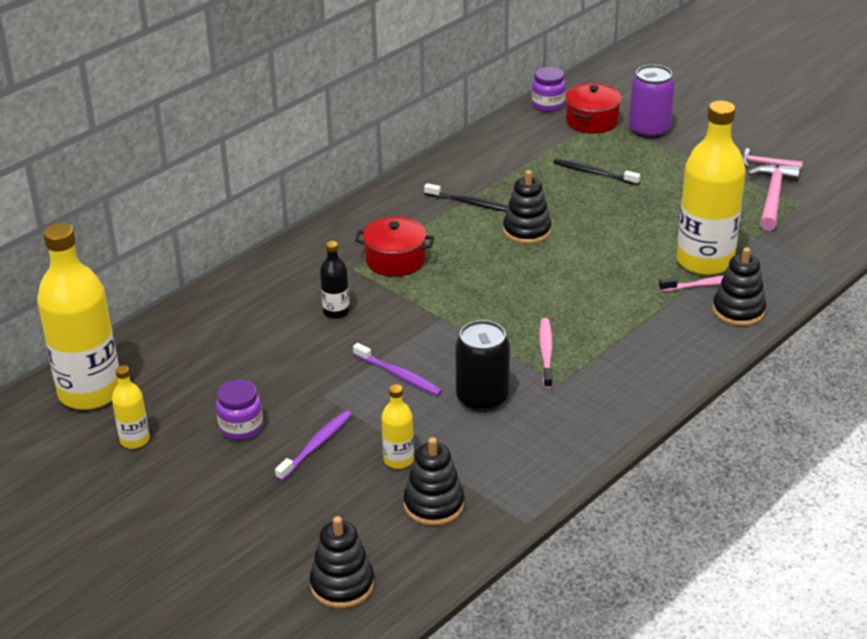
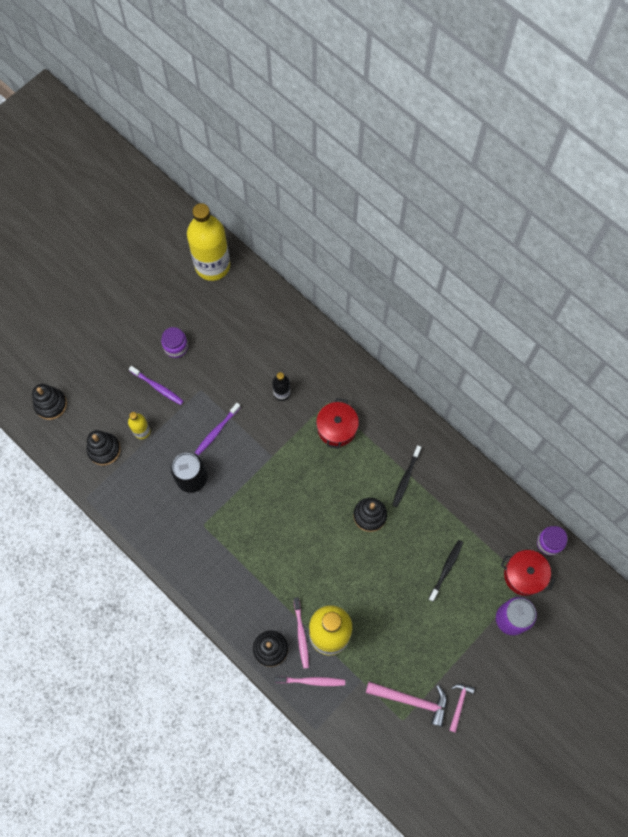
camera: 90 degrees right, 35 degrees up
yellow bottle [112,365,150,449] -> none
pink toothbrush [539,318,553,389] -> pink toothbrush moved to [274,676,345,686]

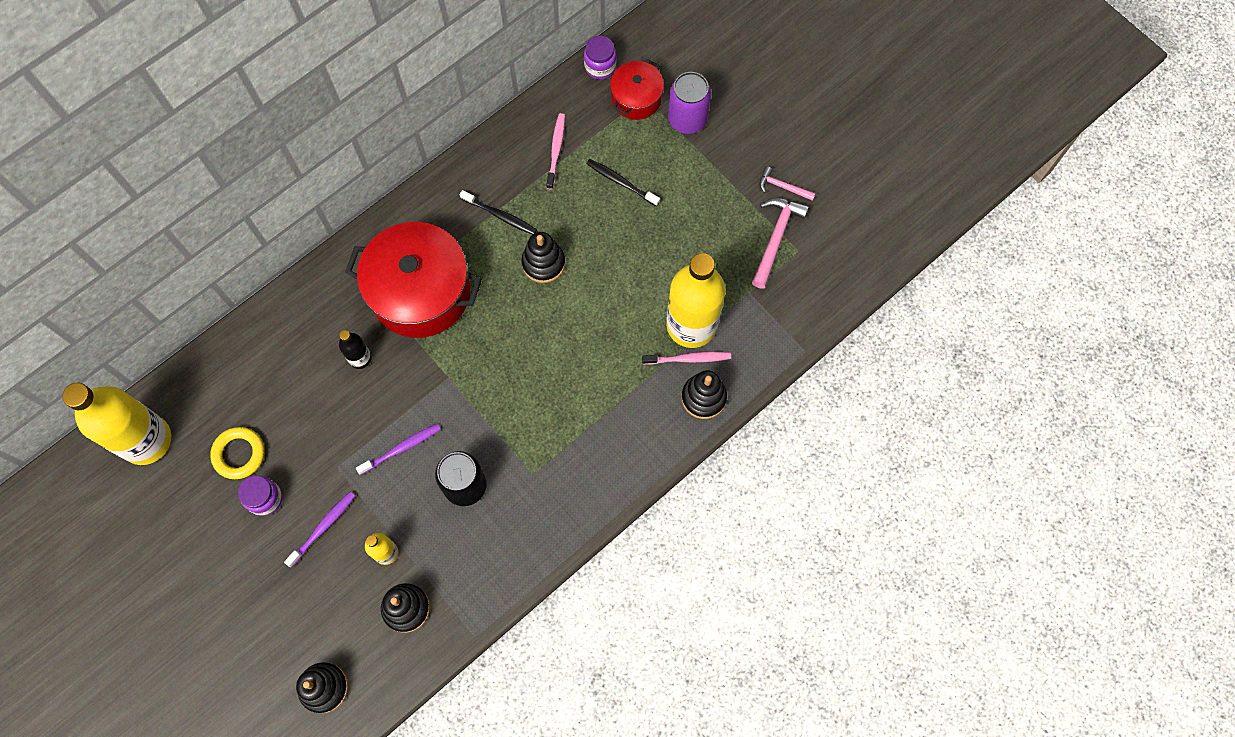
camera: 85 degrees left, 0 degrees up
purple toothbrush [195,403,241,455] -> purple toothbrush turned 75 degrees counterclockwise [356,423,441,475]
pink toothbrush [274,676,345,686] -> pink toothbrush moved to [546,113,565,189]
red pot [316,398,359,449] -> red pot [345,222,482,338], size x1.89
none -> yellow ring [210,427,265,479]

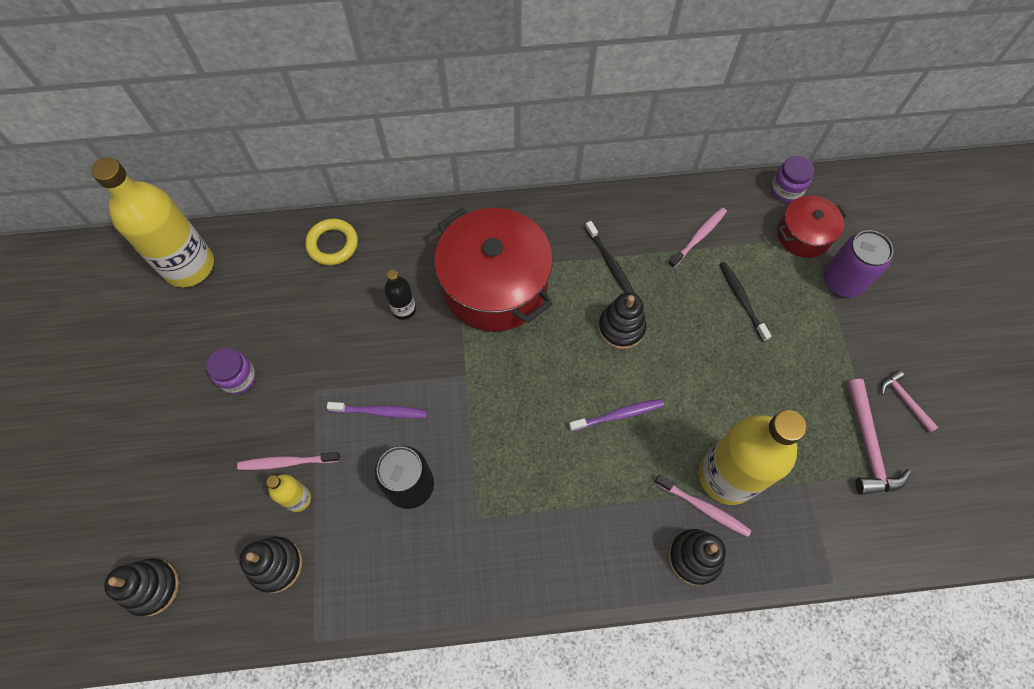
camera: 35 degrees right, 5 degrees down
yellow ring [210,427,265,479] -> yellow ring moved to [305,219,358,266]
purple toothbrush [284,492,355,567] -> purple toothbrush moved to [569,399,664,432]
pink hammer [752,198,809,289] -> pink hammer turned 120 degrees clockwise [846,379,911,495]
none -> pink toothbrush [237,452,340,470]

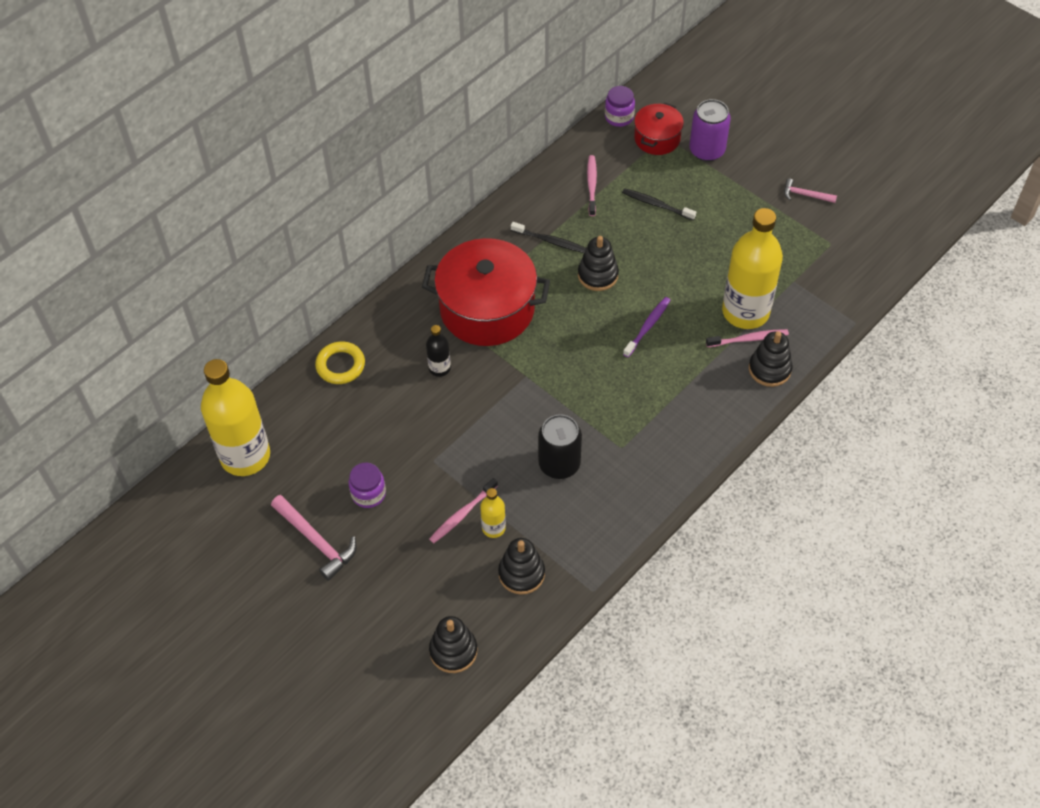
camera: 40 degrees left, 10 degrees down
purple toothbrush [327,402,427,418] -> none
pink hammer [846,379,911,495] -> pink hammer moved to [271,495,356,581]

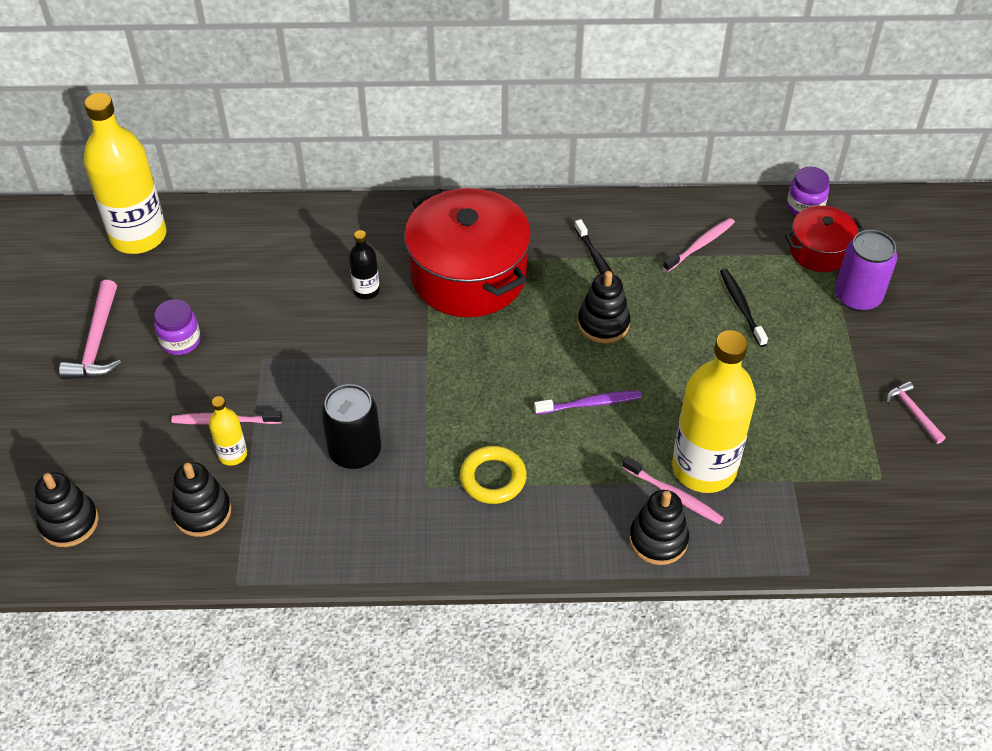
camera: 45 degrees right, 5 degrees down
yellow ring [315,341,365,384] -> yellow ring moved to [460,446,527,504]

